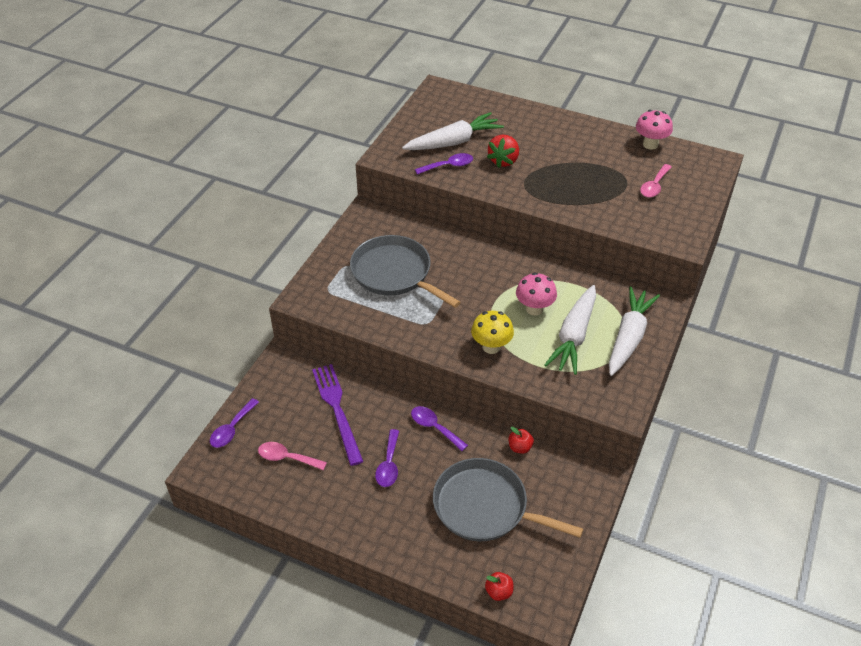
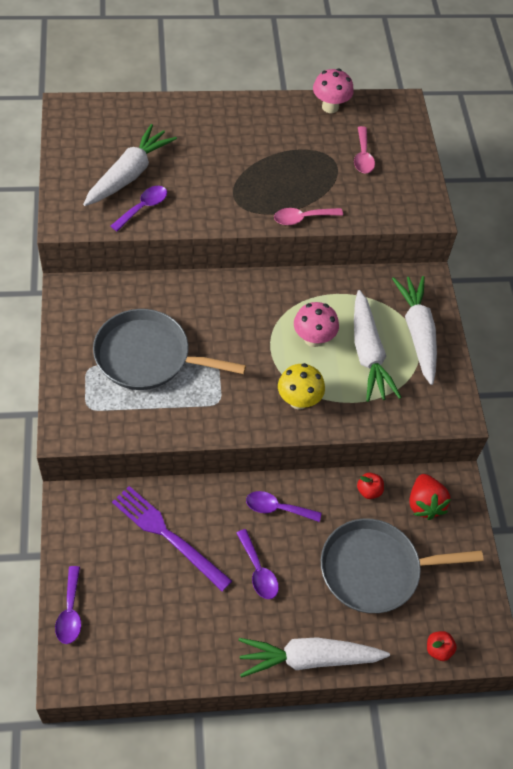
camera: 35 degrees left, 10 degrees up
pink spoon [258,442,327,470] -> pink spoon moved to [274,208,343,225]
red strawberry [487,135,519,168] -> red strawberry moved to [410,474,451,520]
none -> white carrot [238,637,390,678]

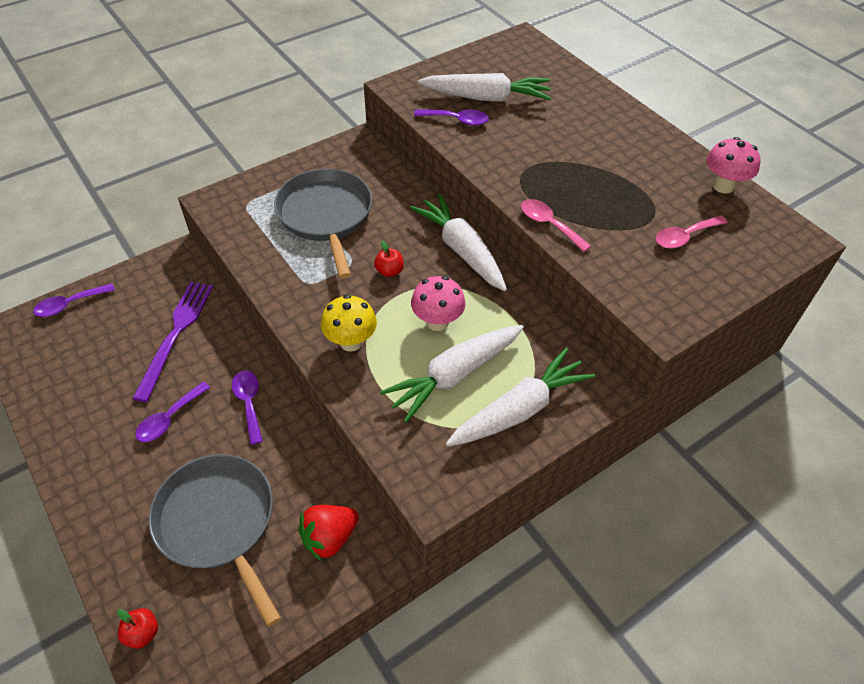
camera: 65 degrees right, 5 degrees down
white carrot [238,637,390,678] -> white carrot moved to [410,194,507,291]
red apple [357,473,384,499] -> red apple moved to [374,241,404,277]

